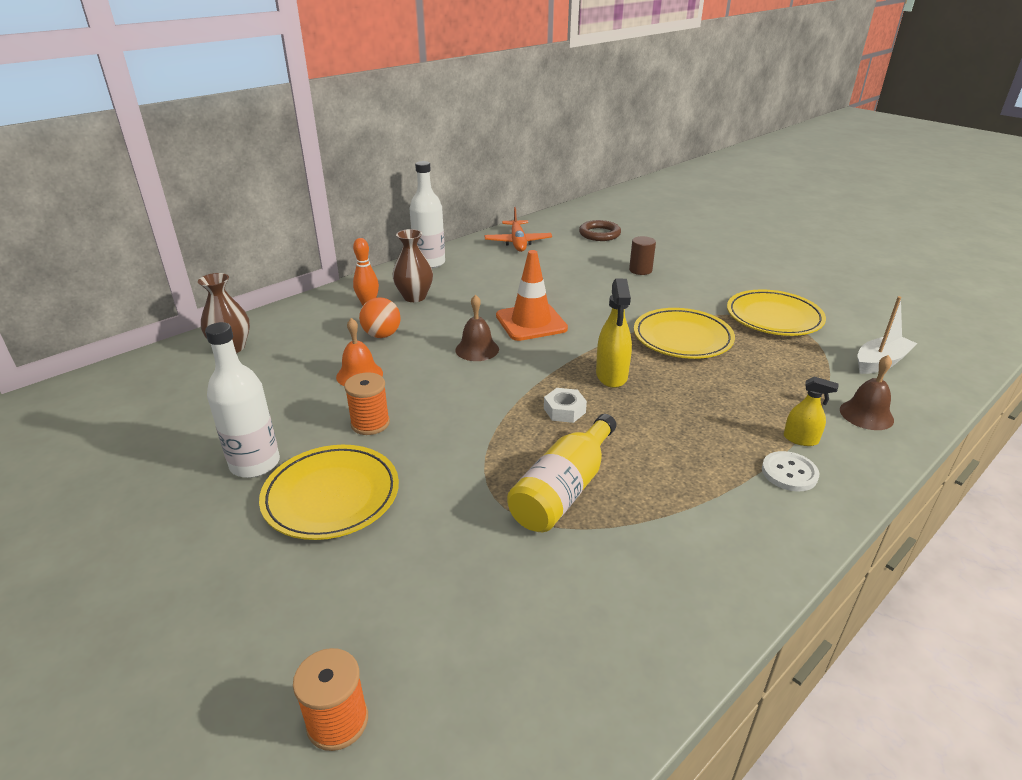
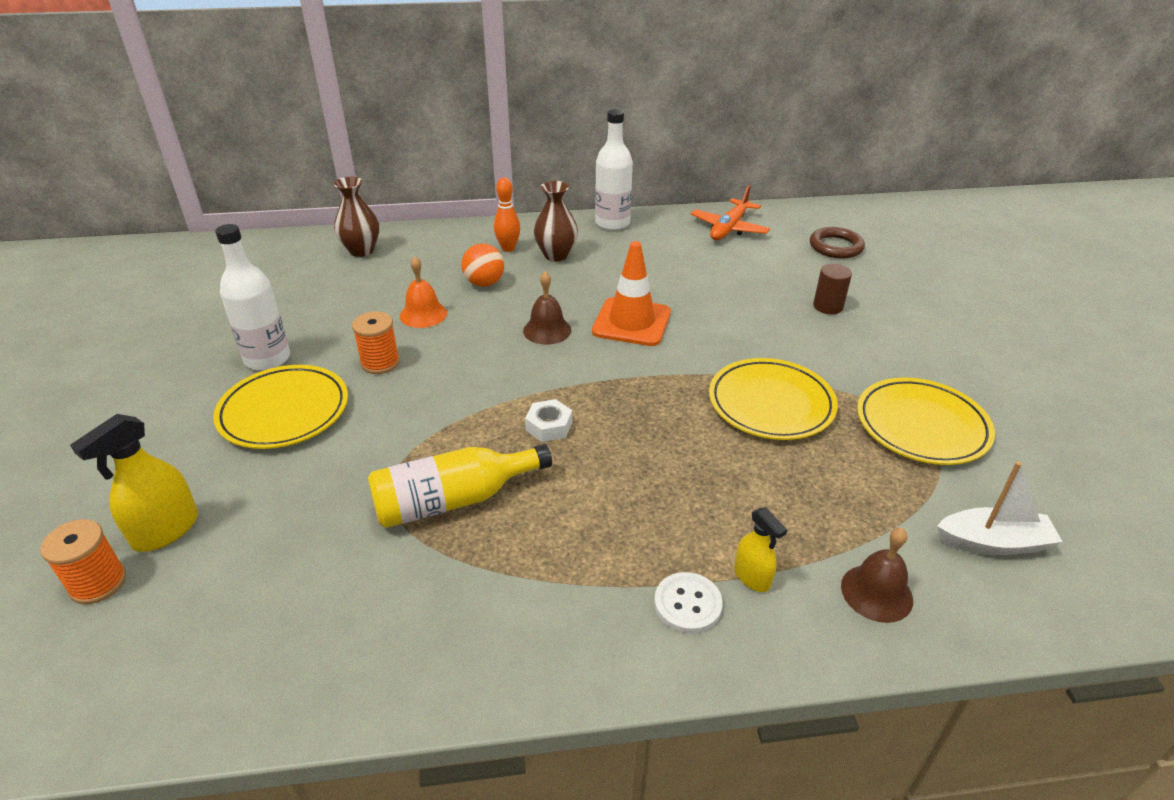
camera: 35 degrees right, 5 degrees up
yellow spray bottle [596,279,632,388] -> yellow spray bottle moved to [70,414,198,552]

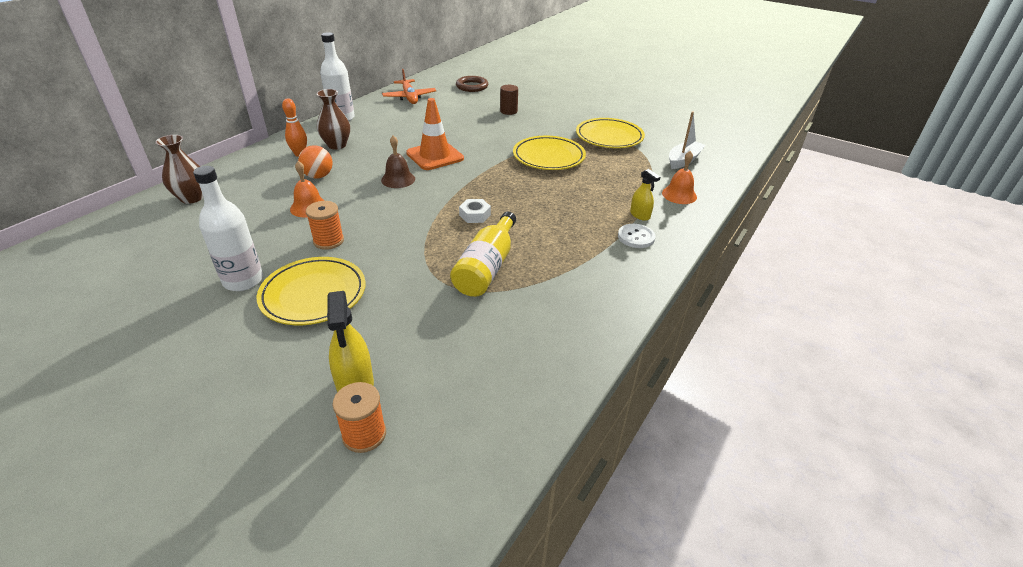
camera: 50 degrees left, 0 degrees up
yellow spray bottle [734,508,787,592] -> yellow spray bottle turned 45 degrees clockwise [630,169,660,221]
brown bell [841,528,913,623] -> orange bell [662,151,697,204]

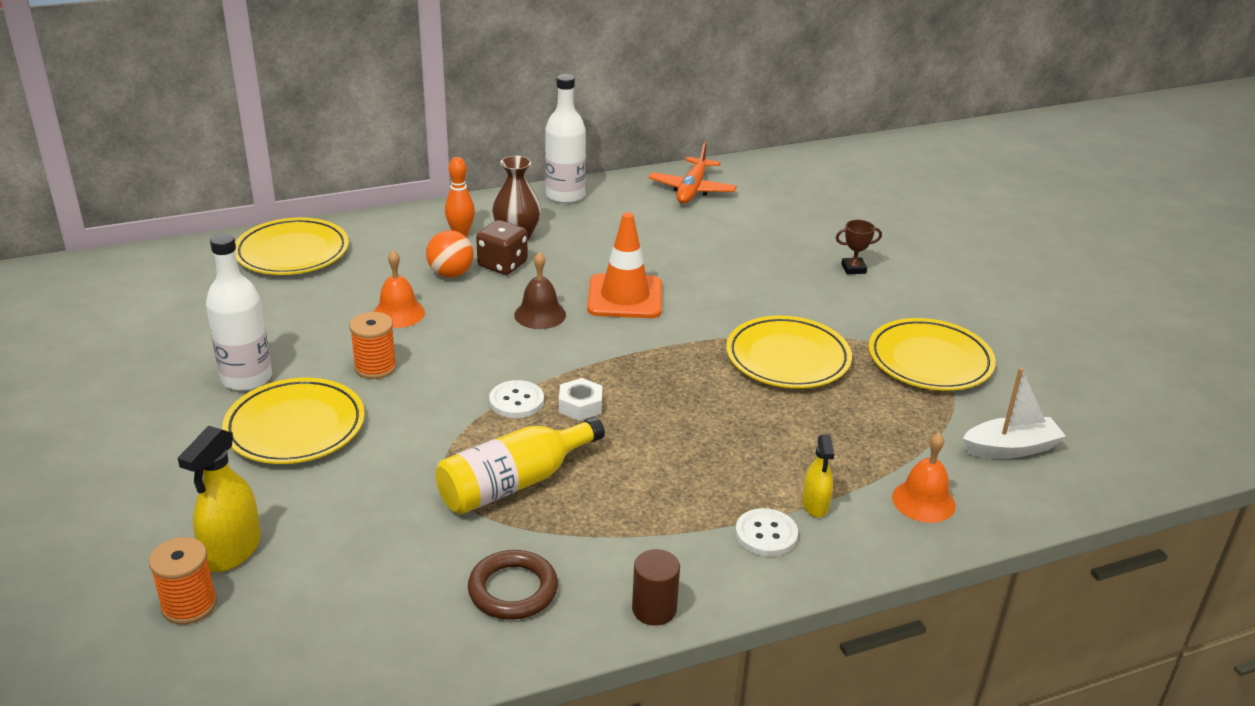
camera: 35 degrees right, 5 degrees down
brown vase [156,135,203,204] -> yellow plate [235,217,349,275]
brown ring [456,76,488,92] -> brown ring moved to [468,550,558,620]
brown cylinder [500,85,518,115] -> brown cylinder moved to [632,549,680,626]
none -> brown dice [476,220,528,275]
none -> white button [489,380,544,418]
none -> brown trophy [836,220,882,274]

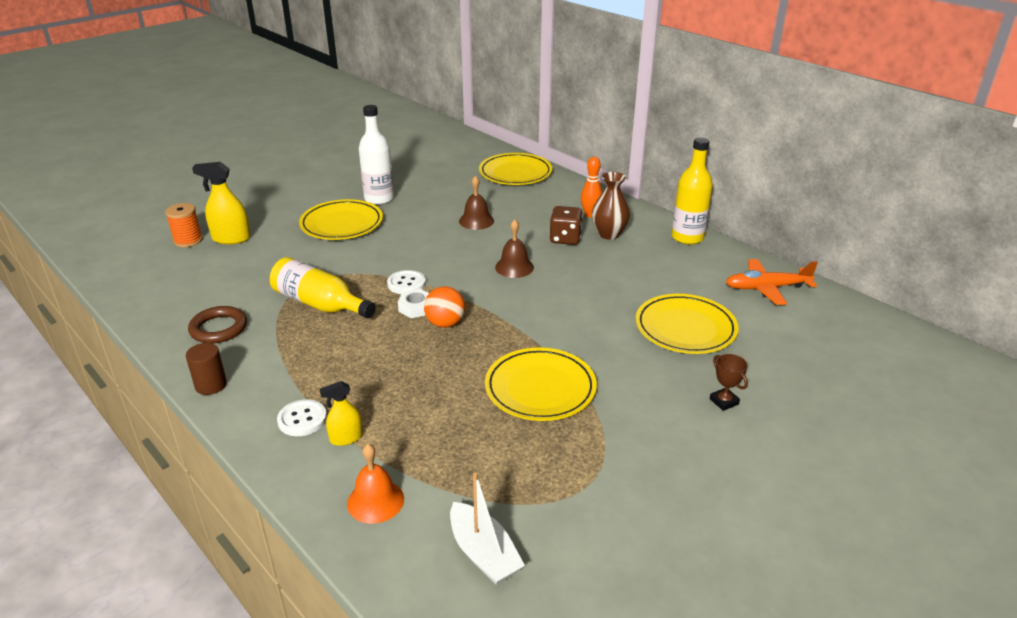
camera: 70 degrees right, 0 degrees up
orange spool [349,312,397,379] -> none
orange bell [373,250,425,328] -> brown bell [459,176,494,230]
orange ball [426,230,474,278] -> orange ball moved to [424,286,465,328]
white bottle [545,74,586,204] -> yellow bottle [672,137,713,245]
orange traffic cone [587,212,662,318] -> none
yellow plate [869,318,996,391] -> yellow plate moved to [636,294,739,354]

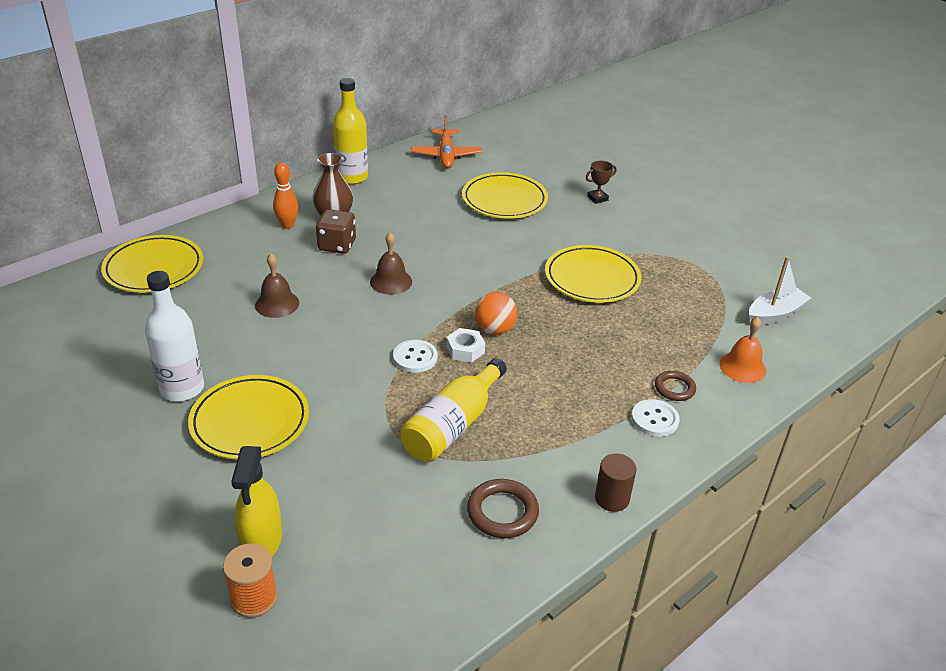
camera: 90 degrees left, 5 degrees up
yellow spray bottle [319,381,363,446] -> brown ring [655,371,696,401]

